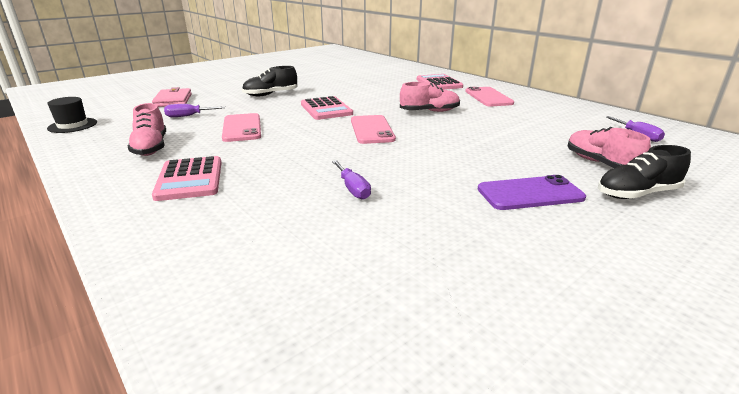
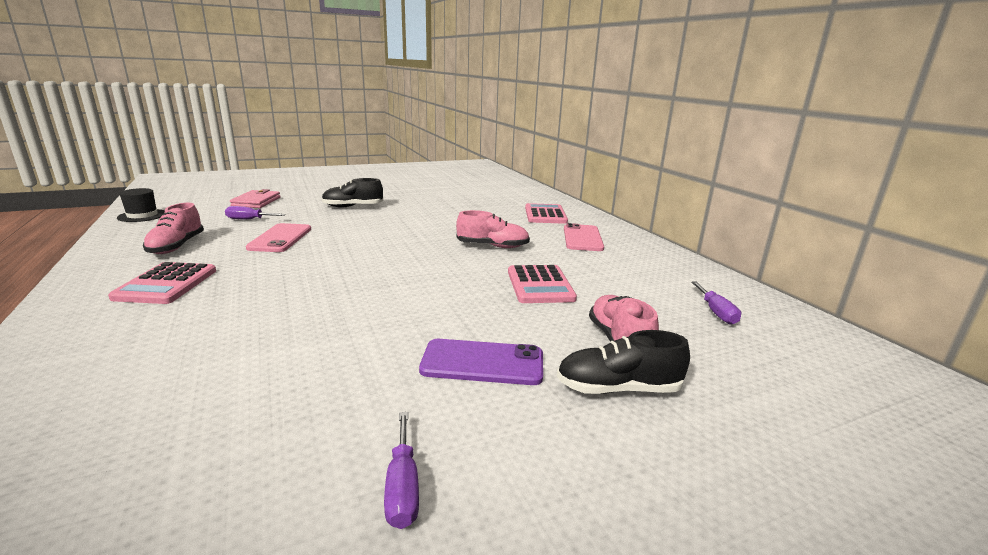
camera: 15 degrees right, 5 degrees down
pink calculator [301,96,353,120] -> pink calculator moved to [508,265,577,303]
purple screwdriver [332,160,371,200] -> purple screwdriver moved to [384,412,419,529]
pink phone [351,115,396,144] -> none

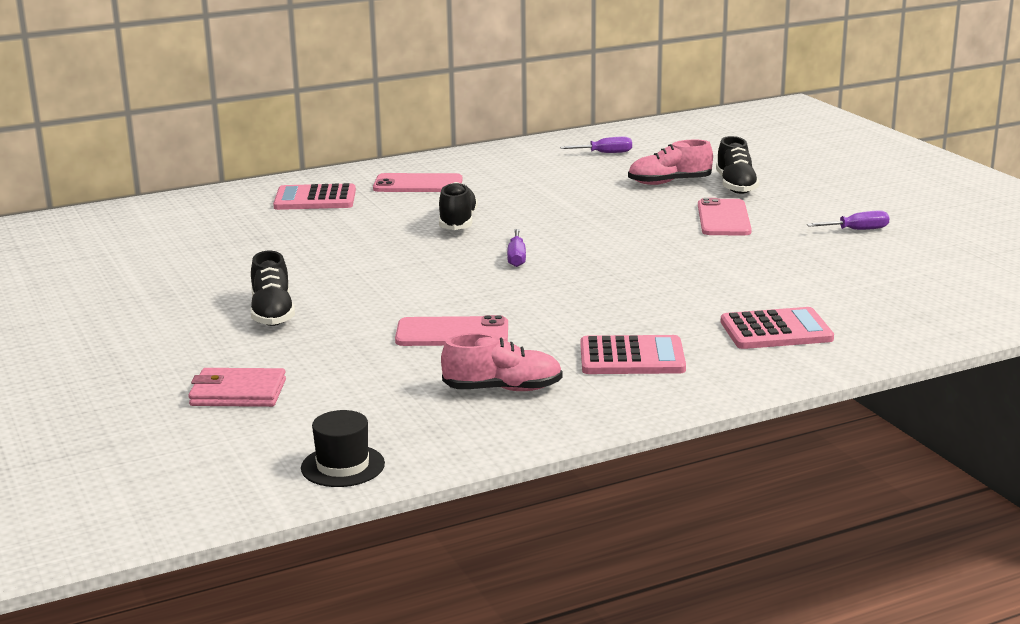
camera: 90 degrees left, 0 degrees up
purple screwdriver [225,206,286,219] -> purple screwdriver moved to [507,229,526,267]
purple phone [419,339,543,385] -> pink phone [698,198,752,235]
pink shoe [456,210,530,248] -> black shoe [439,182,478,230]
pink calculator [508,265,577,303] -> pink calculator moved to [721,307,834,349]

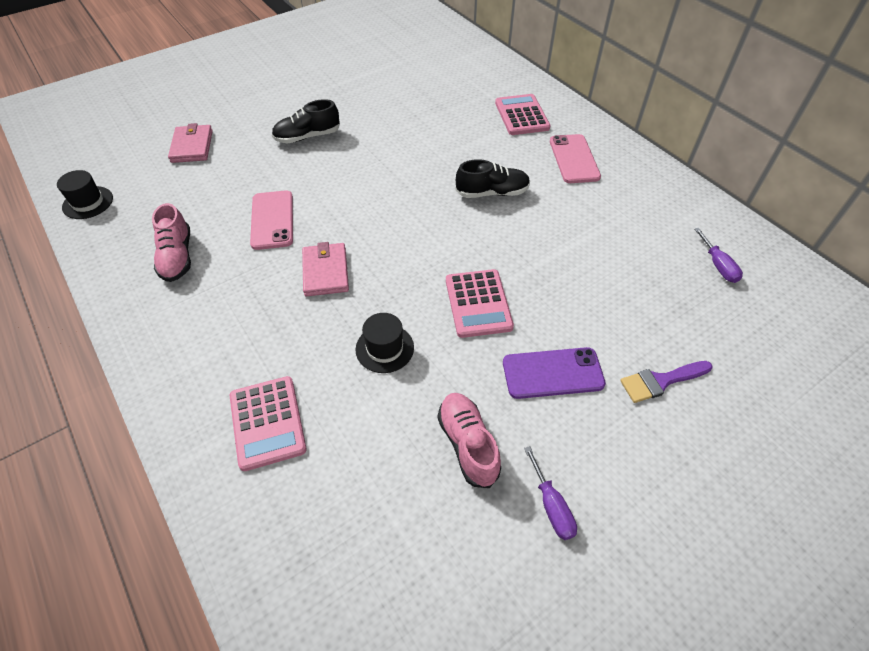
camera: 80 degrees right, 30 degrees up
purple screwdriver [507,229,526,267] -> none
pink calculator [580,335,686,374] -> pink calculator moved to [446,269,514,338]
pink shoe [628,140,713,185] -> pink shoe moved to [438,393,501,488]
pink phone [698,198,752,235] -> purple phone [503,347,606,399]
black shoe [716,136,760,194] -> purple brush [620,361,713,403]
none -> pink wallet [302,242,349,296]
none -> black hat [355,313,414,373]

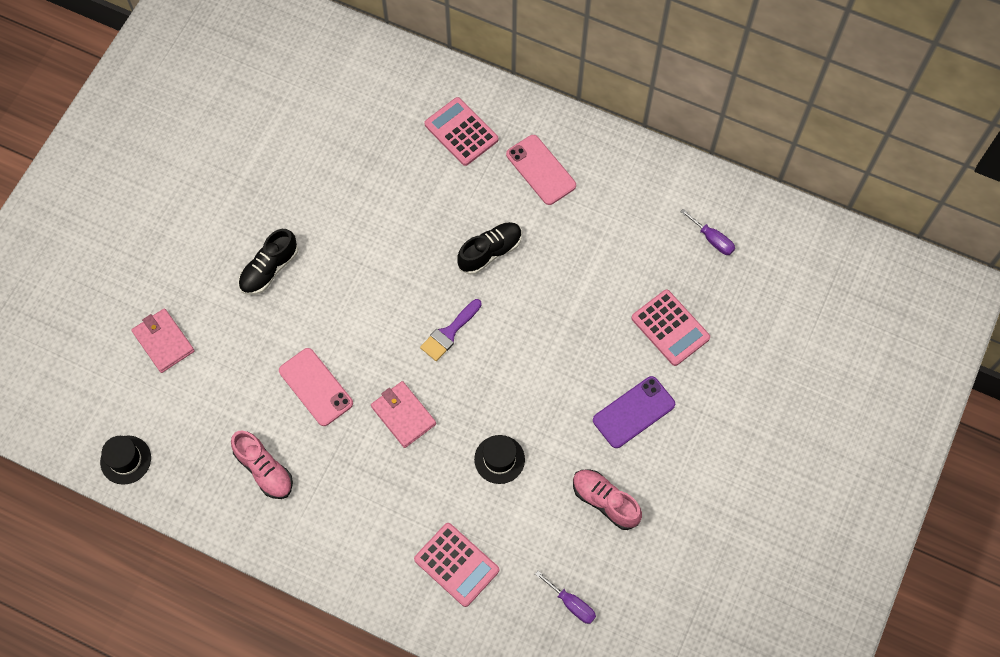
camera: 30 degrees left, 15 degrees up
pink calculator [446,269,514,338] -> pink calculator moved to [632,290,710,366]
purple screwdriver [524,446,577,540] -> purple screwdriver moved to [535,571,596,624]
purple brush [620,361,713,403] -> purple brush moved to [420,299,482,361]

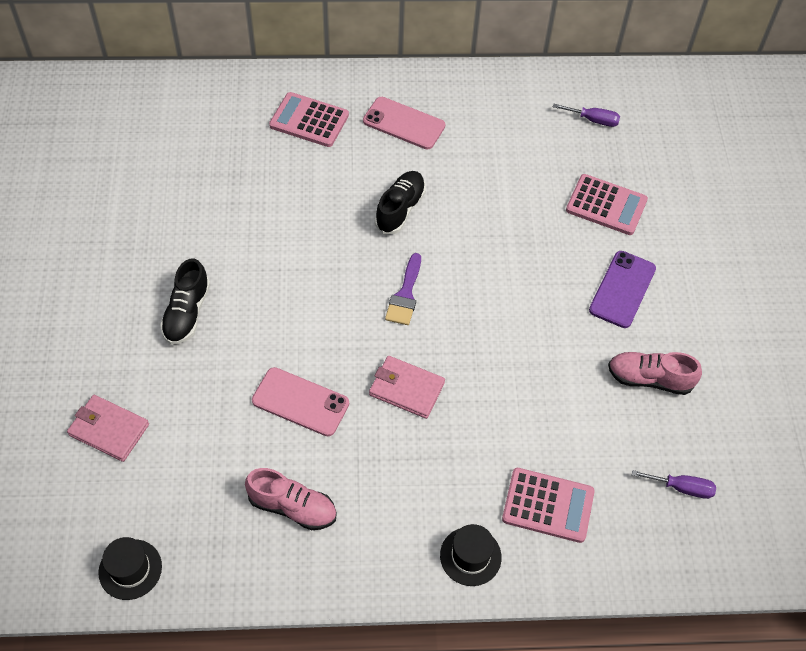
camera: 30 degrees left, 10 degrees down
black hat [474,435,525,484] -> black hat moved to [440,524,502,586]

